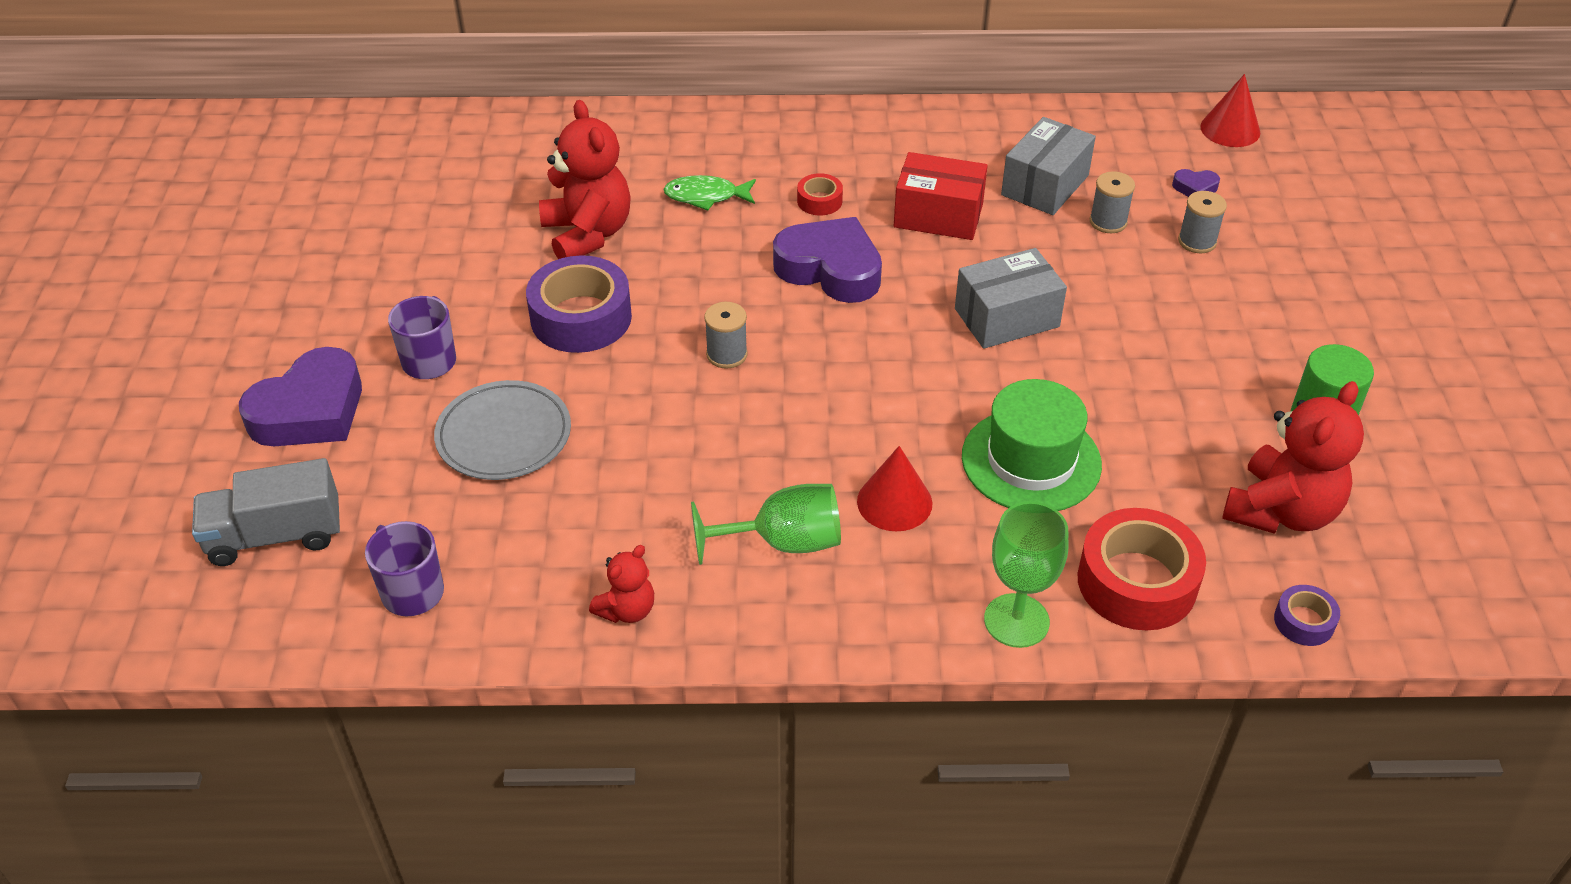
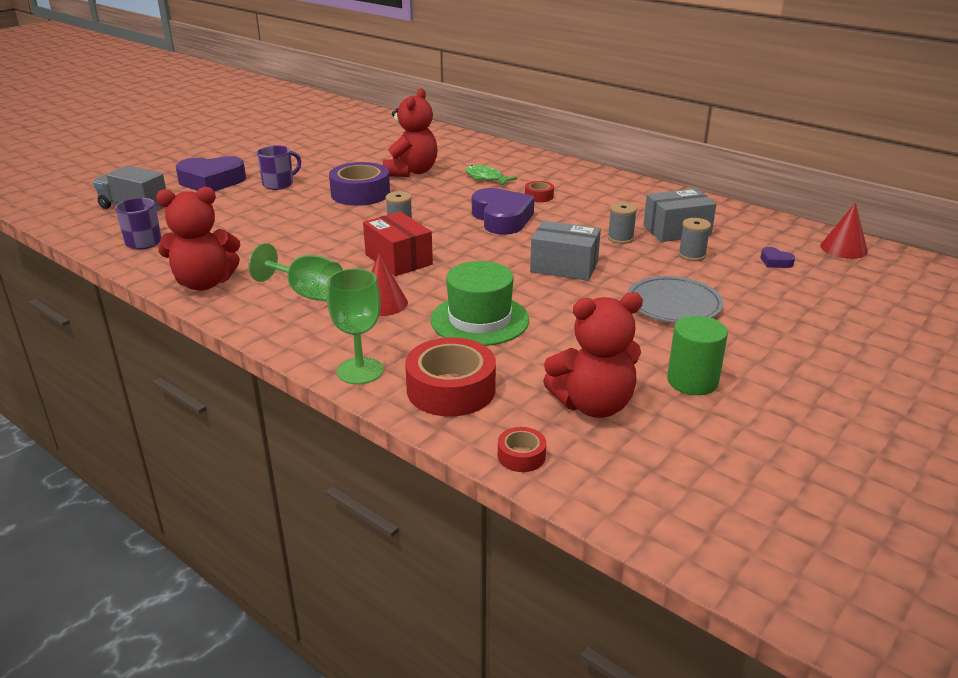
camera: 40 degrees right, 15 degrees down
grey plate [434,380,571,480] -> grey plate moved to [627,276,723,323]
red teddy bear [589,545,654,623] -> red teddy bear [156,187,240,291], size x1.90
red box [894,152,988,240] -> red box moved to [363,212,433,276]
grey spool [1178,191,1227,253] -> grey spool moved to [608,202,637,244]
purple tape [1274,585,1340,646] -> red tape [498,427,546,472]

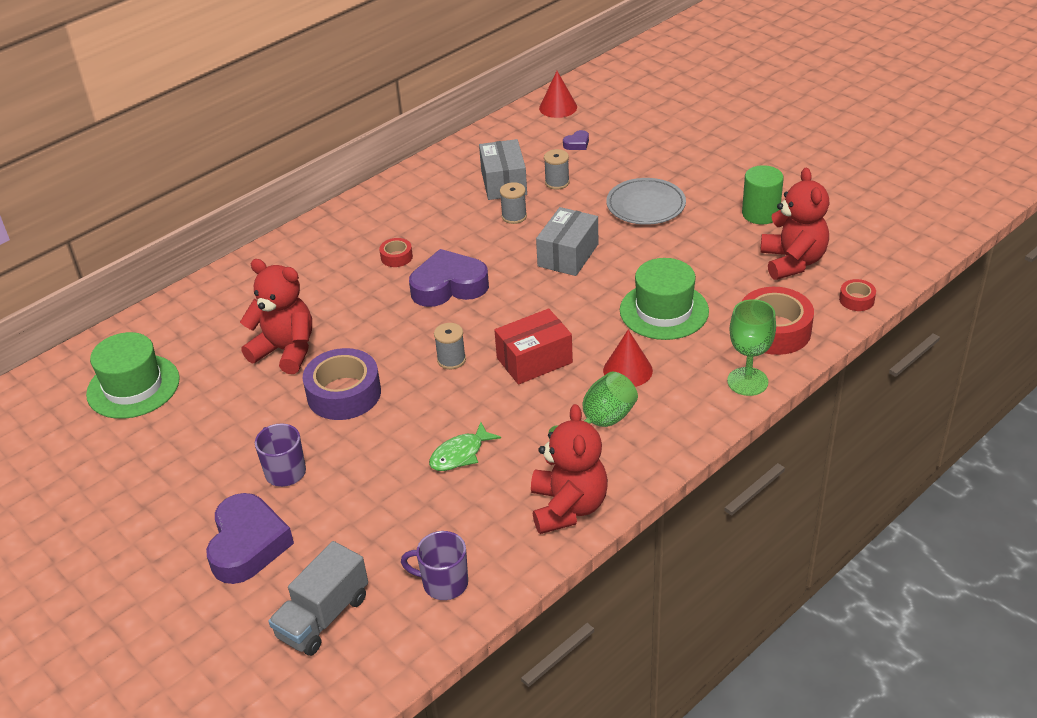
camera: 80 degrees left, 10 degrees up
green fish [466,165,517,186] -> green fish moved to [429,422,501,471]
none -> green hat [86,332,180,419]

